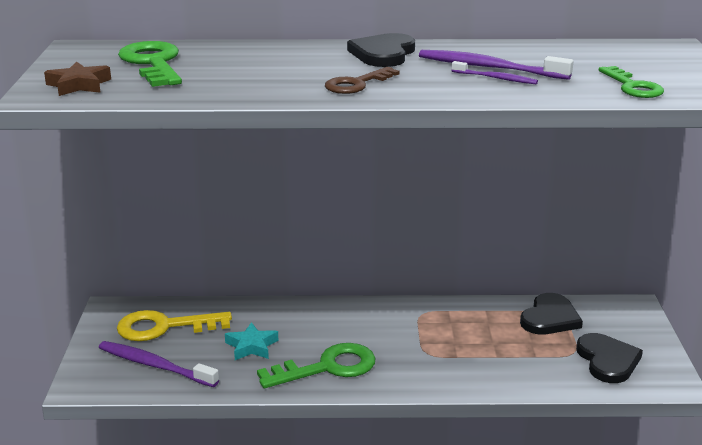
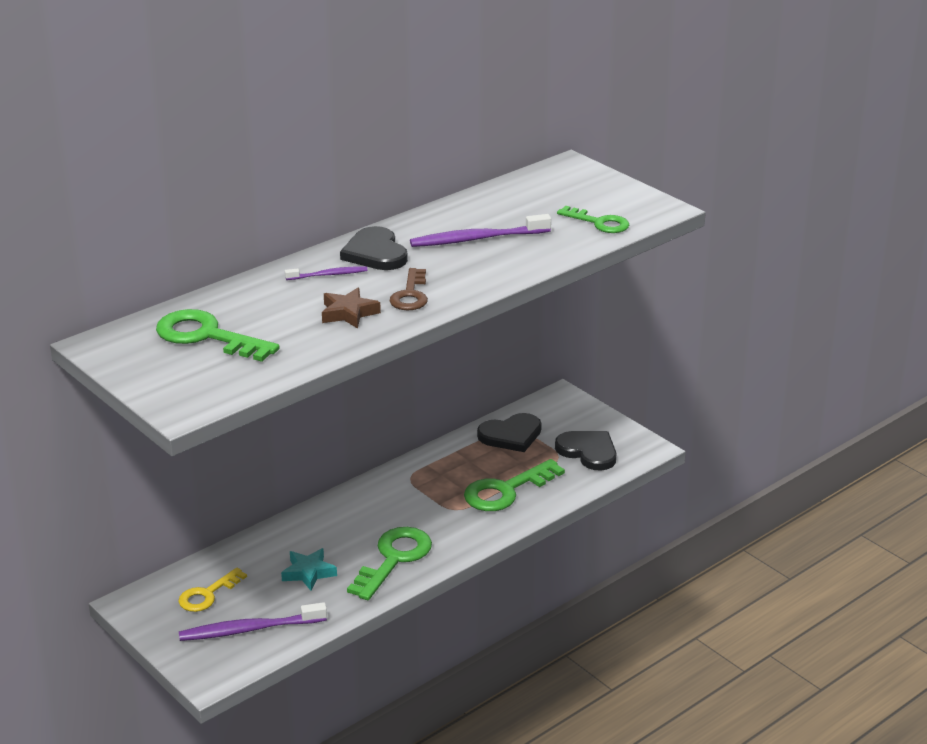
camera: 40 degrees left, 5 degrees up
brown star [44,62,111,96] -> brown star moved to [322,288,381,329]
yellow key [117,310,232,341] -> yellow key [178,568,247,612], size x0.64
purple toothbrush [451,61,538,84] -> purple toothbrush moved to [285,267,368,280]
black heart [520,293,583,334] -> black heart turned 75 degrees clockwise [477,413,542,452]
none -> green key [464,459,565,511]

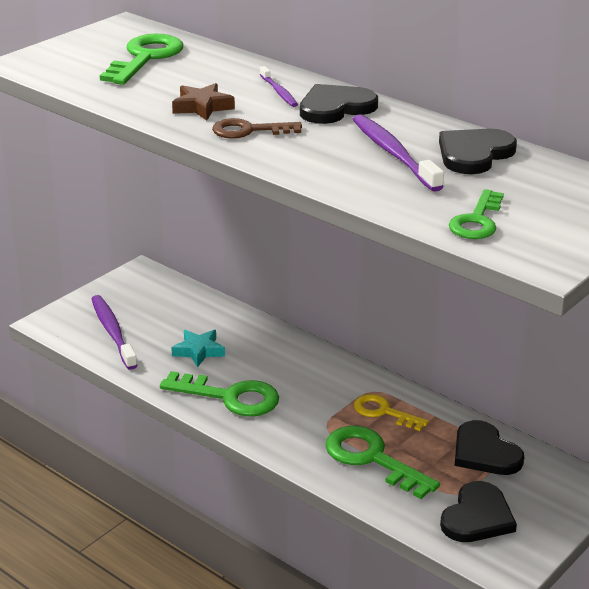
camera: 80 degrees right, 0 degrees up
yellow key [178,568,247,612] -> yellow key moved to [354,394,429,431]
none -> black heart [439,129,517,174]

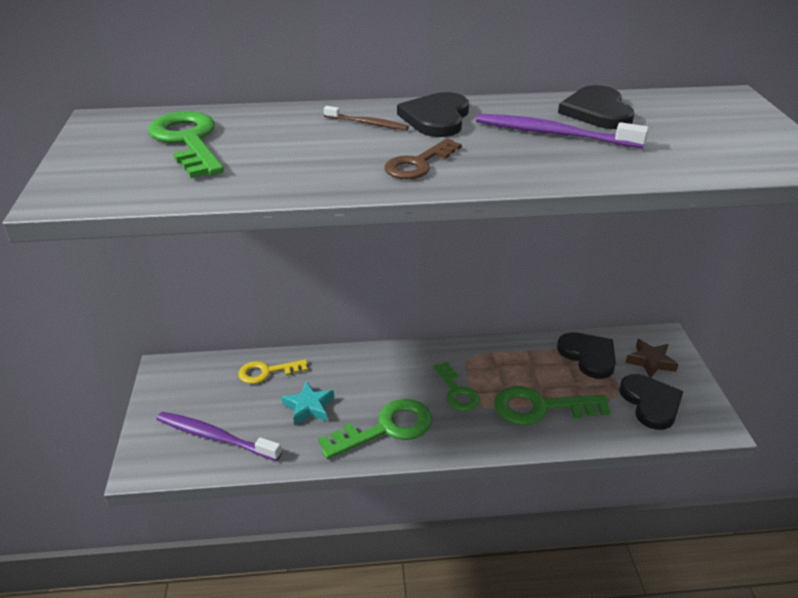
camera: 45 degrees left, 5 degrees up
brown star [172,83,235,121] -> brown star moved to [625,339,679,378]
purple toothbrush [260,66,298,107] -> brown toothbrush [324,106,409,130]
yellow key [354,394,429,431] -> yellow key moved to [238,359,308,384]
green key [449,189,504,239] -> green key moved to [434,362,480,411]
black heart [455,420,524,475] -> black heart turned 135 degrees counterclockwise [557,332,616,379]

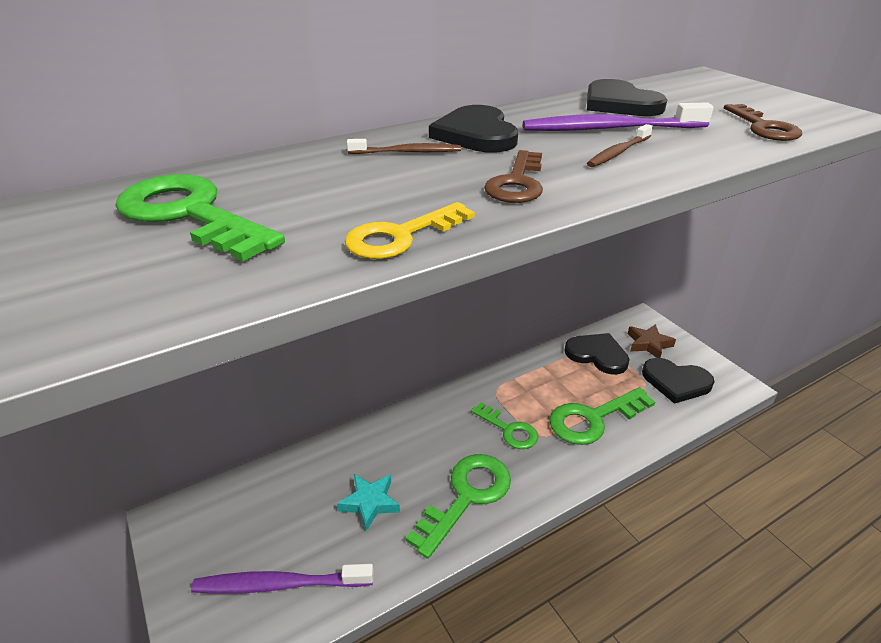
camera: 25 degrees left, 0 degrees up
yellow key [238,359,308,384] -> yellow key moved to [345,202,475,259]
black heart [619,374,683,430] -> black heart turned 150 degrees clockwise [642,358,715,404]
none -> brown toothbrush [587,124,653,167]
none -> brown key [724,104,802,141]

